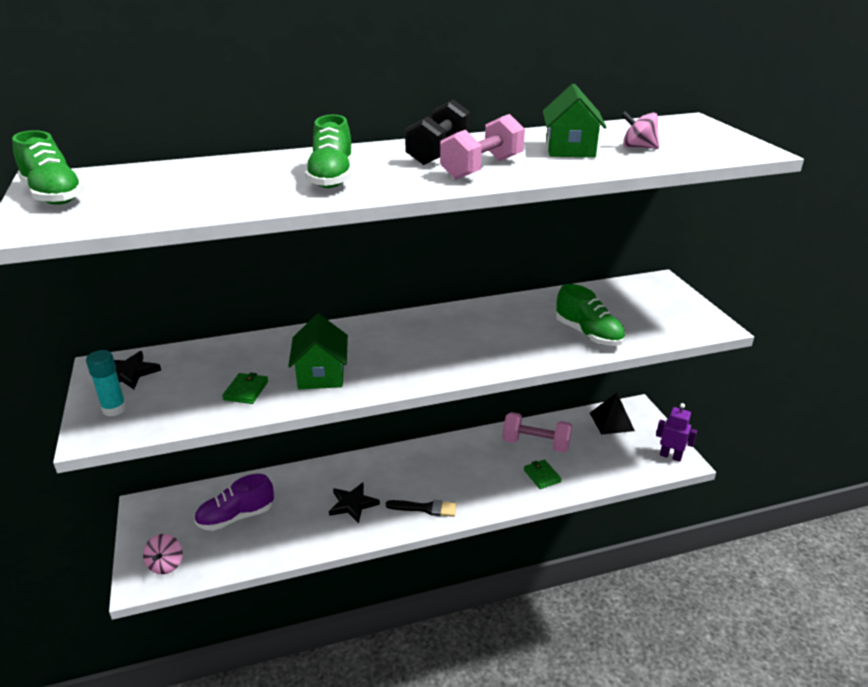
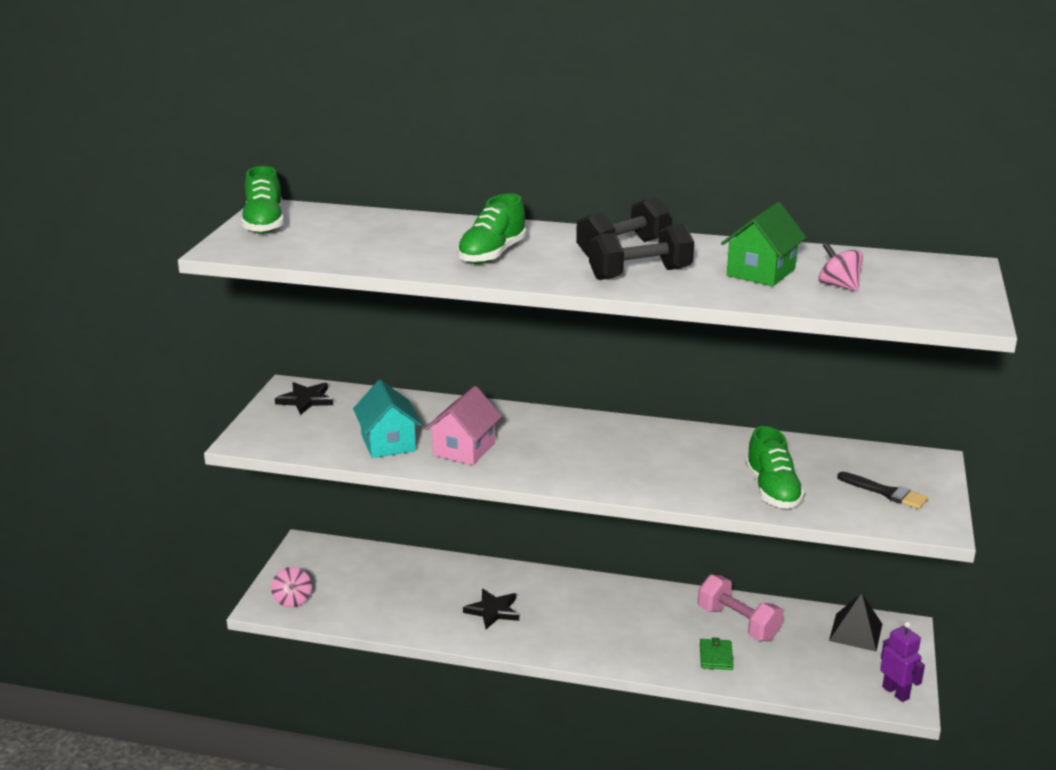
camera: 30 degrees right, 5 degrees down
turquoise glue stick [86,350,127,417] -> none
pink spinning top [143,534,183,574] -> pink spinning top turned 45 degrees counterclockwise [271,567,312,608]
purple shoe [194,474,274,531] -> none
green wallet [222,373,268,404] -> turquoise house [353,380,422,458]
green house [288,314,348,389] -> pink house [425,386,502,465]
black brush [386,500,457,517] -> black brush moved to [837,472,928,509]
pink dumbbell [440,114,525,180] -> black dumbbell [589,223,694,280]

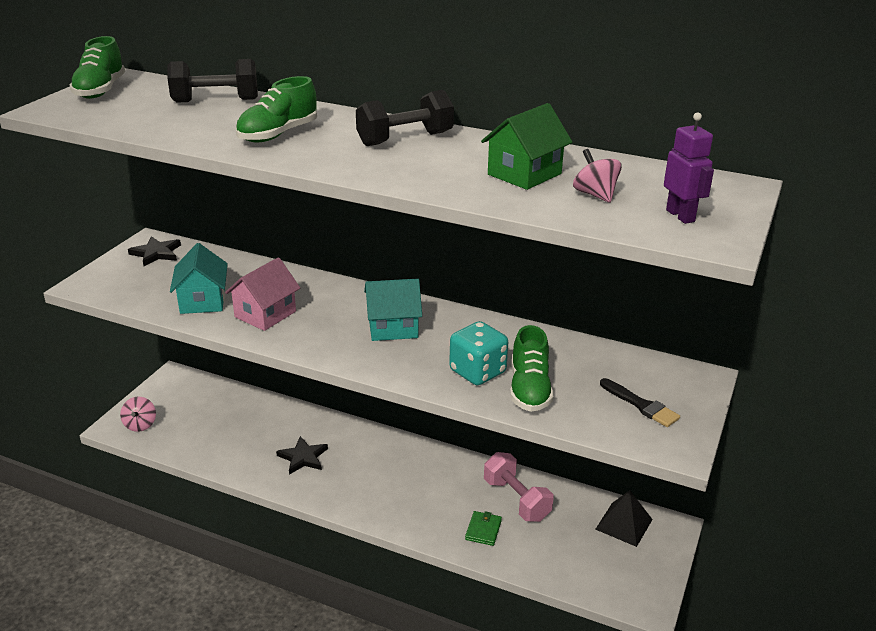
camera: 10 degrees right, 5 degrees up
black dumbbell [589,223,694,280] -> black dumbbell moved to [167,59,258,103]
purple robot [880,621,925,702] -> purple robot moved to [664,112,714,224]
none -> turquoise house [364,279,422,341]
none -> turquoise dice [449,321,508,385]

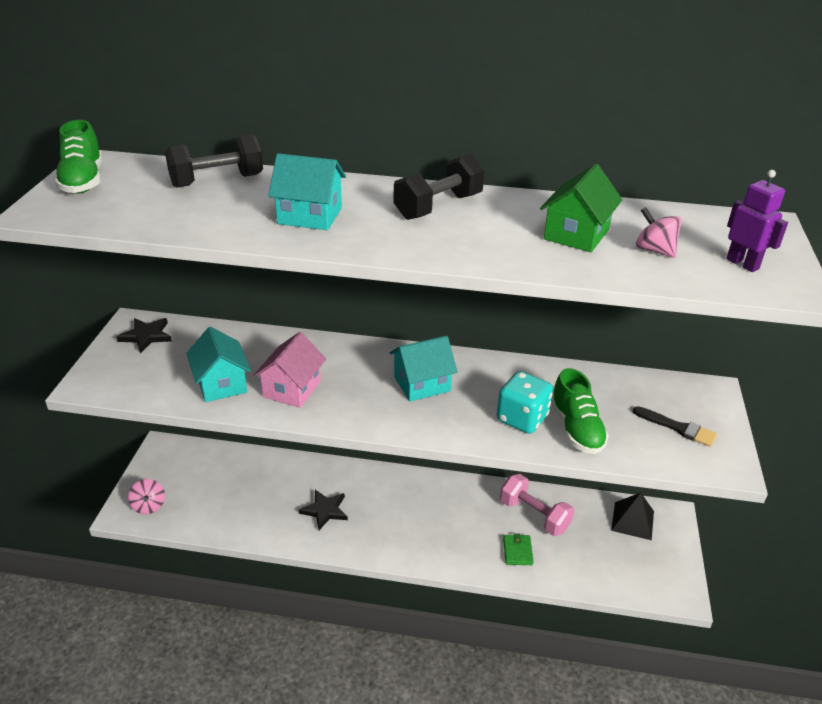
camera: 15 degrees left, 5 degrees up
green shoe [236,76,317,142] -> turquoise house [268,153,346,230]

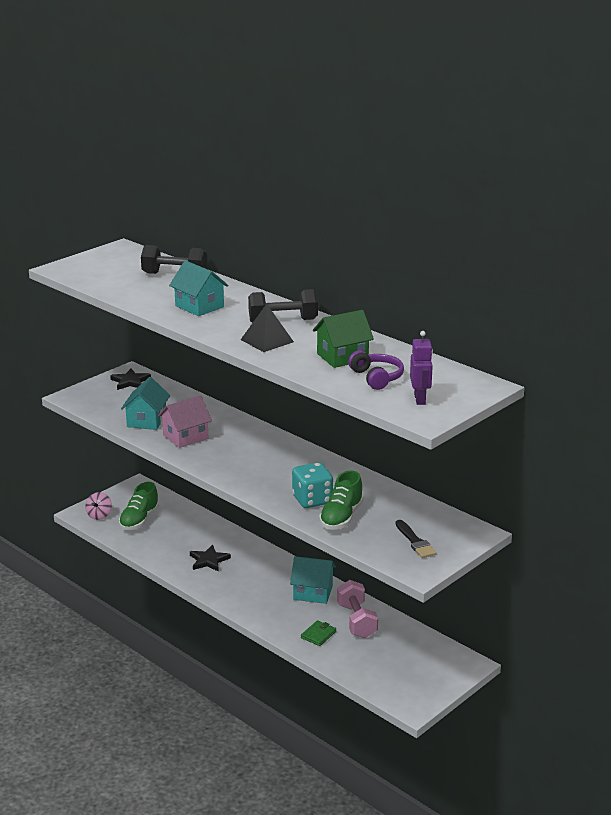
camera: 35 degrees right, 10 degrees down
green shoe [55,120,102,194] -> green shoe moved to [119,482,159,530]
turquoise house [390,336,457,402] -> turquoise house moved to [290,556,336,604]
black pyramid [611,493,654,540] -> black pyramid moved to [241,304,294,352]
pink spinning top [636,207,682,258] -> purple headphones [348,350,404,390]

